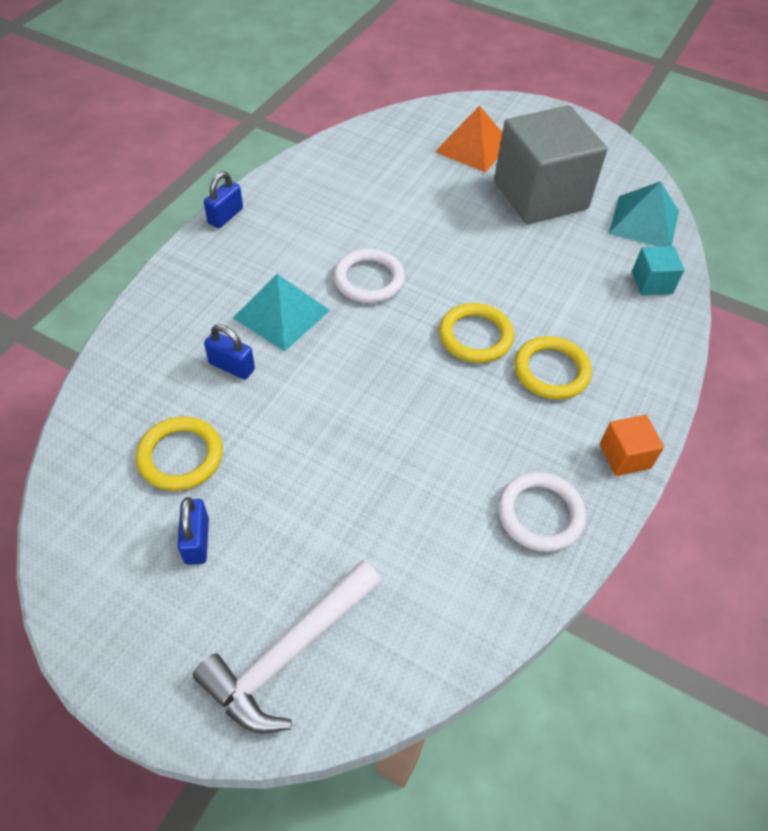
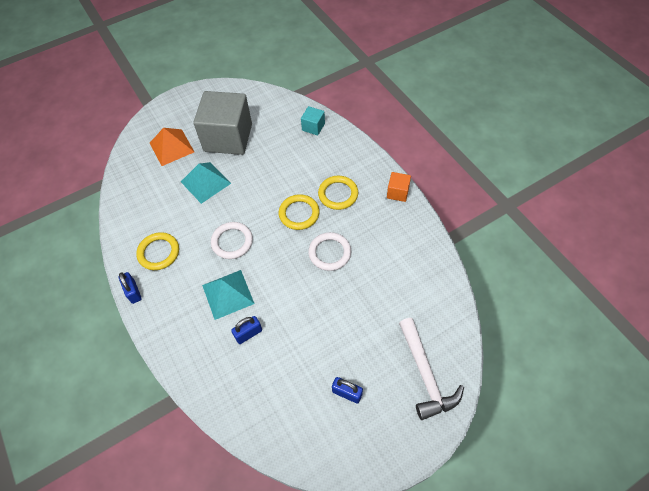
camera: 55 degrees left, 5 degrees up
yellow ring [136,416,223,491] -> yellow ring moved to [136,232,179,270]
white ring [498,472,586,552] -> white ring moved to [308,232,351,271]
turquoise pyramid [609,181,679,246] -> turquoise pyramid moved to [181,162,231,204]

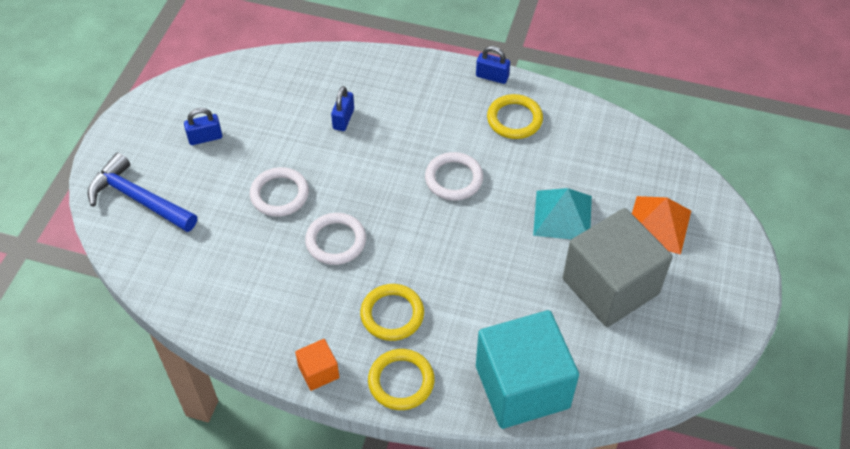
camera: 135 degrees right, 5 degrees down
turquoise pyramid [202,270,255,320] -> none
yellow ring [279,194,320,230] -> yellow ring moved to [368,349,435,410]
turquoise cube [301,106,325,136] -> turquoise cube [476,310,579,429], size x2.32
white hammer [399,318,464,420] -> blue hammer [88,153,197,232]
none -> white ring [250,167,309,217]

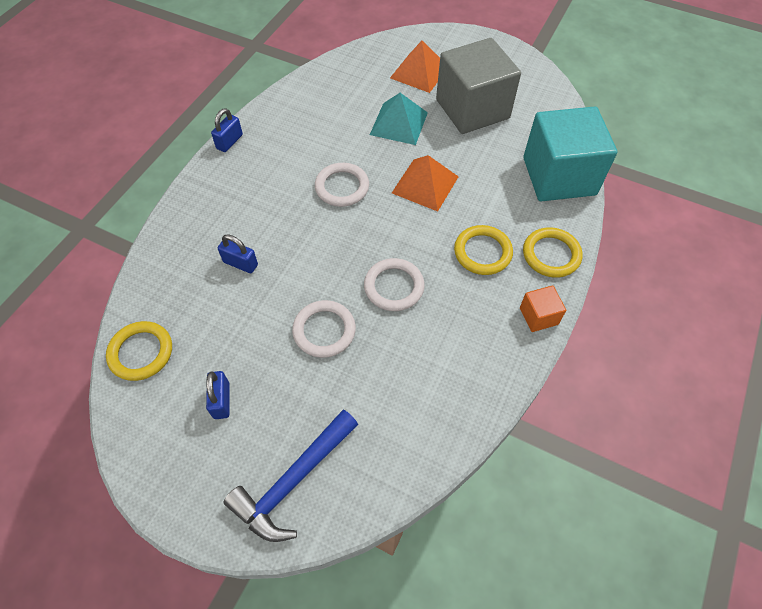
camera: 80 degrees left, 5 degrees up
yellow ring [487,94,543,139] -> yellow ring moved to [106,321,172,381]
none -> orange pyramid [392,155,459,212]

